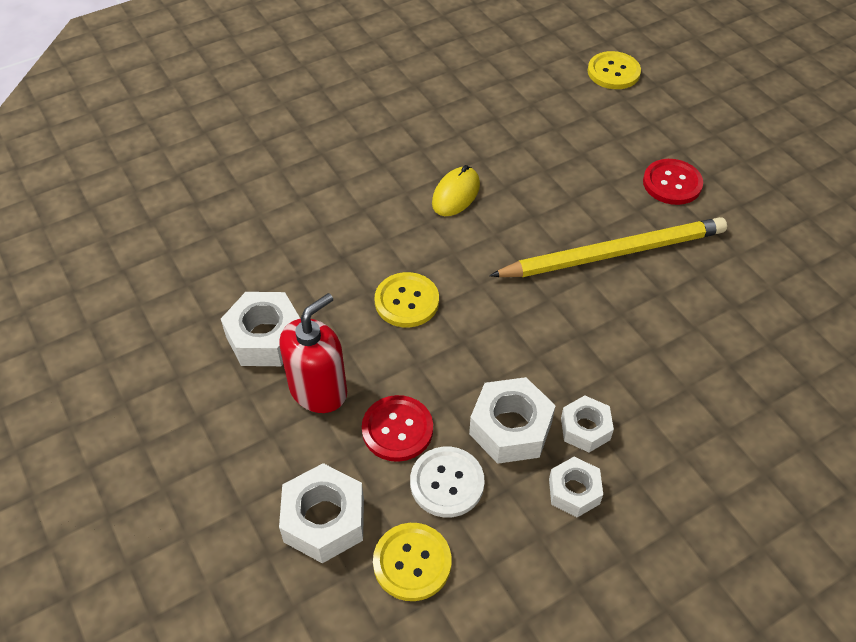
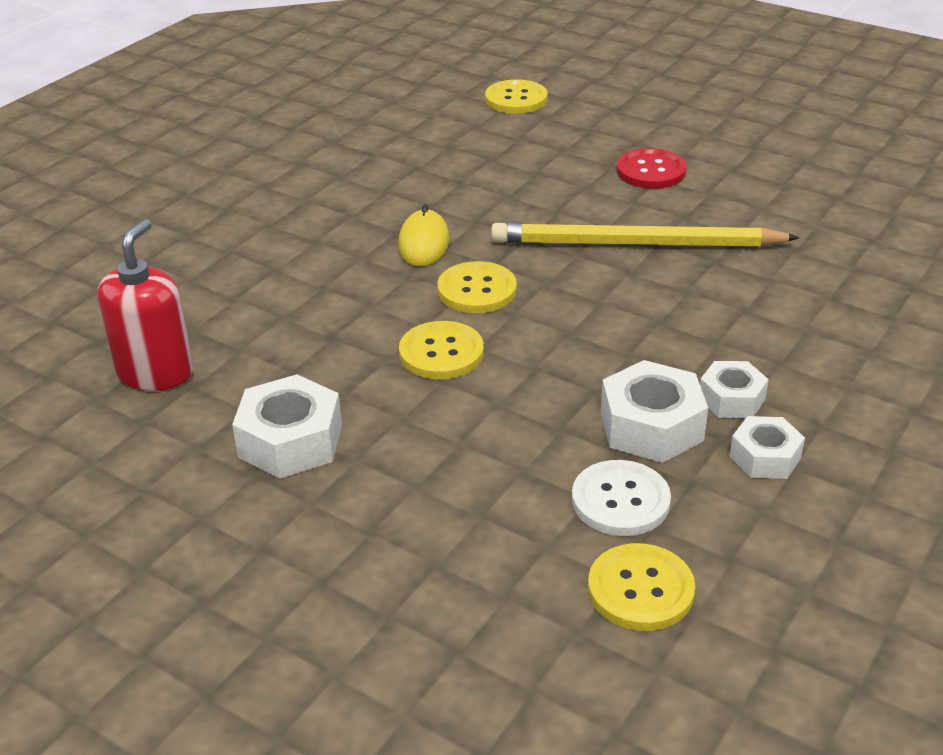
camera: 25 degrees left, 15 degrees down
red soap dispenser [279,293,347,413] -> red soap dispenser moved to [97,219,194,391]
white nut [279,463,364,563] -> none
red button [362,395,433,462] -> none
yellow pencil [489,217,727,277] -> yellow pencil turned 135 degrees counterclockwise [491,222,800,247]
none -> yellow button [437,261,517,313]

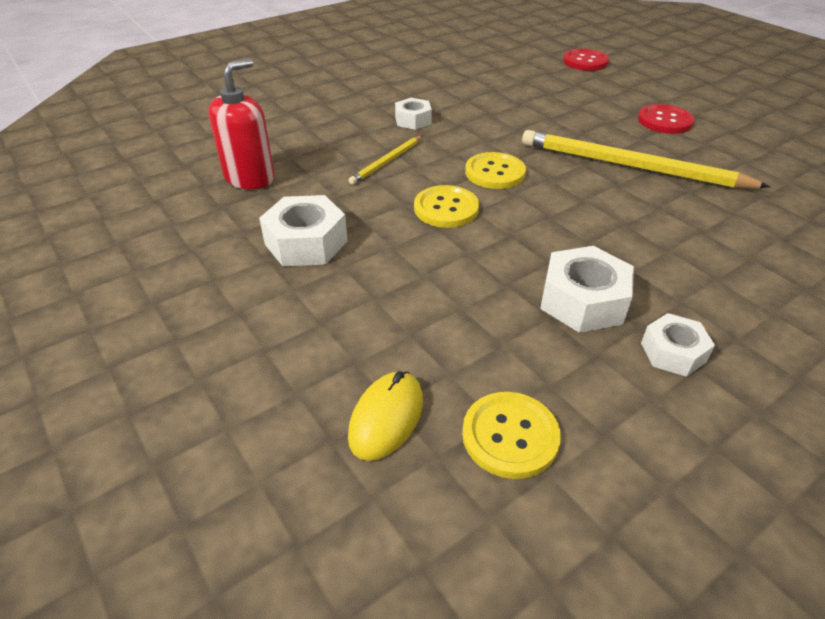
camera: 20 degrees right, 5 degrees up
yellow mouse [398,205,449,266] -> yellow mouse moved to [348,371,423,461]
yellow button [485,79,548,114] -> red button [563,49,609,71]
white button [572,460,671,536] -> none
white nut [700,361,769,418] -> white nut moved to [395,98,432,130]
none -> yellow pencil [348,136,422,185]

